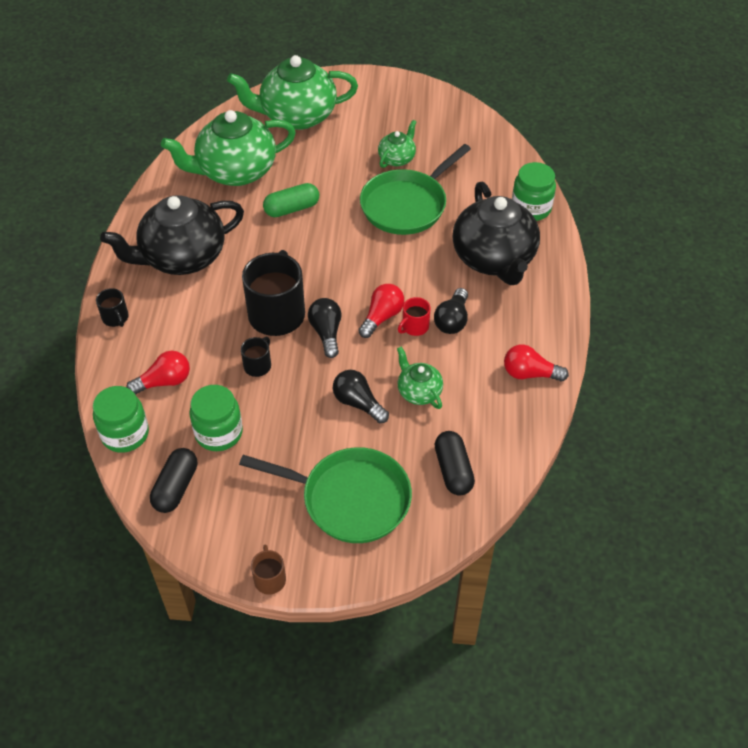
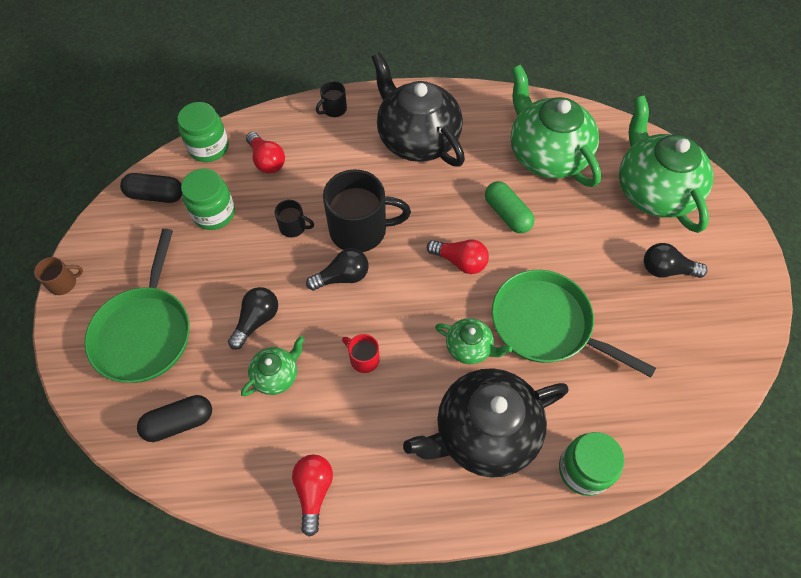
camera: 80 degrees right, 10 degrees up
red light bulb [358,284,404,338] -> red light bulb moved to [427,240,489,274]
green teapot [378,120,417,168] -> green teapot moved to [435,318,512,364]
black light bulb [434,288,468,334] -> black light bulb moved to [644,243,708,278]

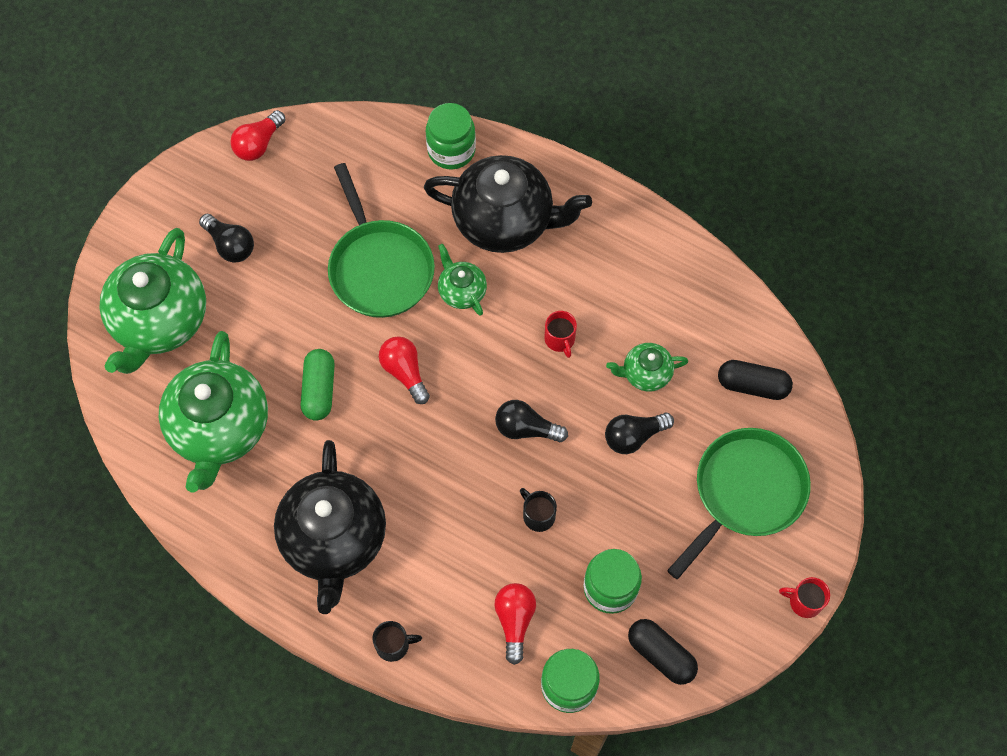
camera: 145 degrees left, 5 degrees up
brown mug [34,257,83,295] -> red mug [779,577,830,618]
red light bulb [292,454,333,537] -> red light bulb moved to [230,110,286,161]
black mug [323,169,411,252] -> none

